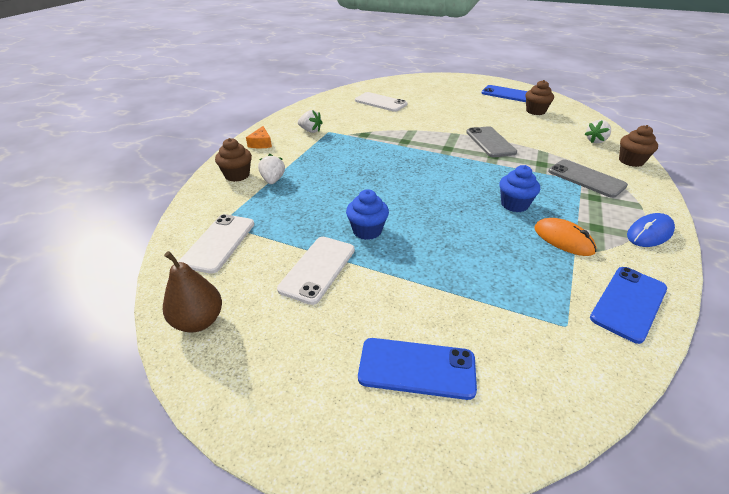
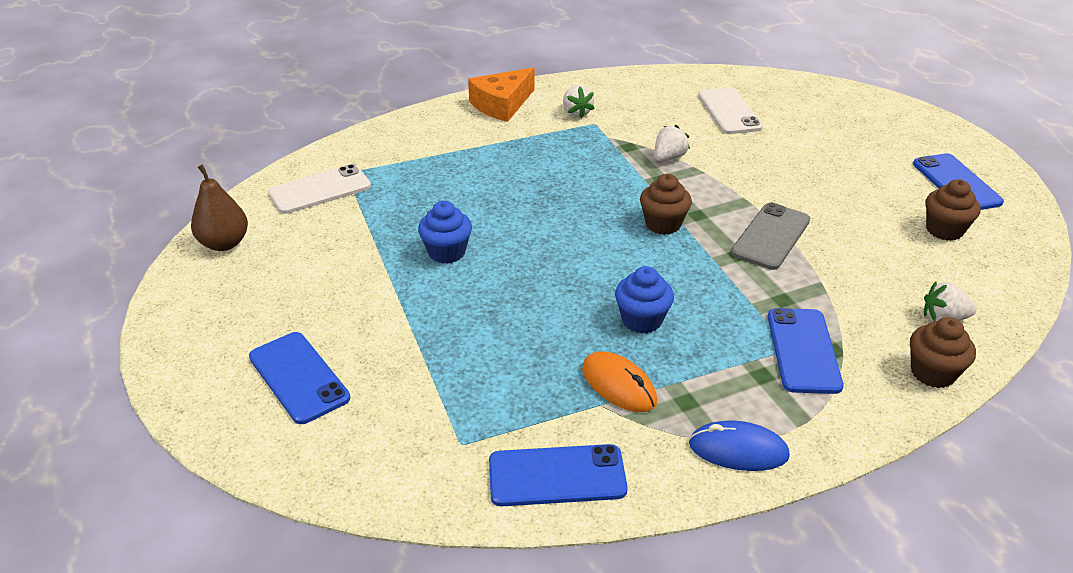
camera: 45 degrees right, 0 degrees up
brown cupcake [215,138,252,182] -> brown cupcake moved to [640,174,692,235]
orange cheese [246,126,272,148] -> orange cheese [468,68,534,122], size x1.73
white strawberry [258,154,285,184] -> white strawberry moved to [654,125,690,161]
white phone [277,237,355,305] -> none
orange mouse [534,218,597,256] -> orange mouse turned 45 degrees counterclockwise [582,351,657,412]
grey phone [548,159,628,198] -> blue phone [768,308,844,394]

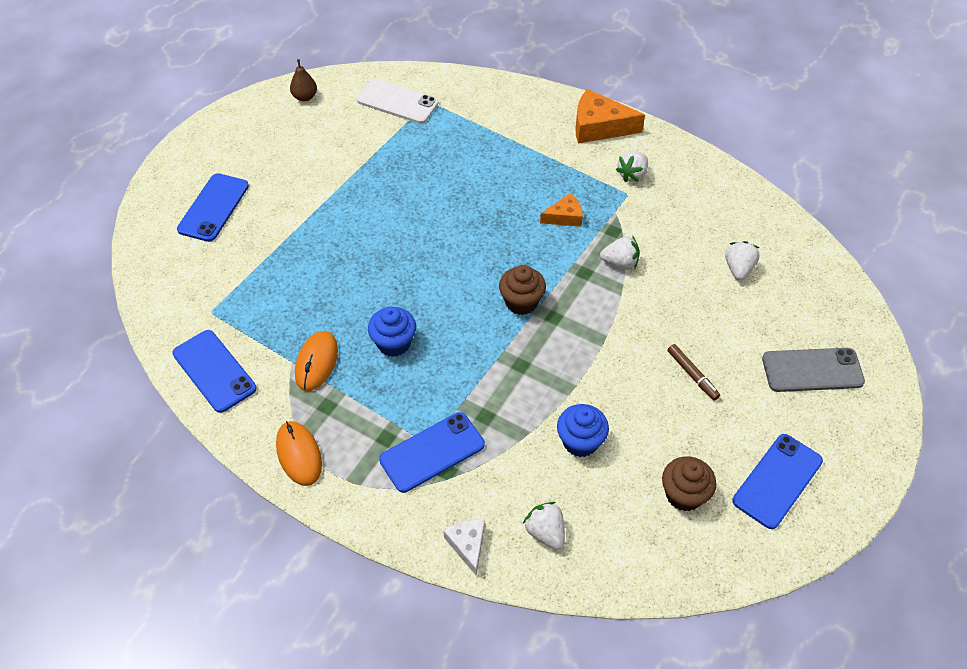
camera: 55 degrees right, 15 degrees up
brown pear [191,164,248,251] -> brown pear [290,59,317,101], size x0.66
blue cupcake [418,201,472,264] -> blue cupcake moved to [557,404,609,457]
blue mouse [689,420,790,471] -> orange mouse [276,421,322,486]
white phone [698,87,763,134] -> white strawberry [725,241,760,280]
grey phone [731,203,810,270] -> grey phone moved to [762,348,865,392]
brown cupcake [910,317,976,388] -> white cheese [443,520,485,576]
none -> orange cheese [540,193,583,227]
none -> brown marker [668,344,720,400]

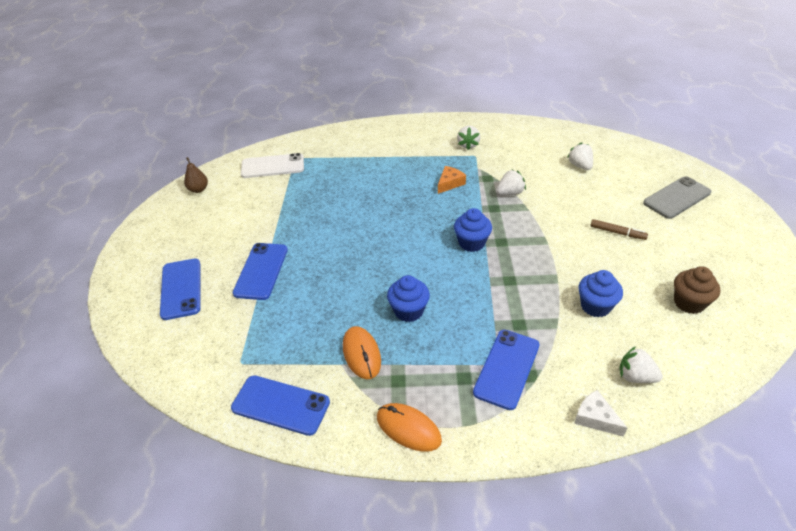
camera: 30 degrees left, 10 degrees down
brown cupcake [499,265,546,315] -> blue cupcake [454,208,492,252]
orange cheese [575,89,645,144] -> none
blue phone [732,434,823,529] -> blue phone moved to [233,243,288,300]

